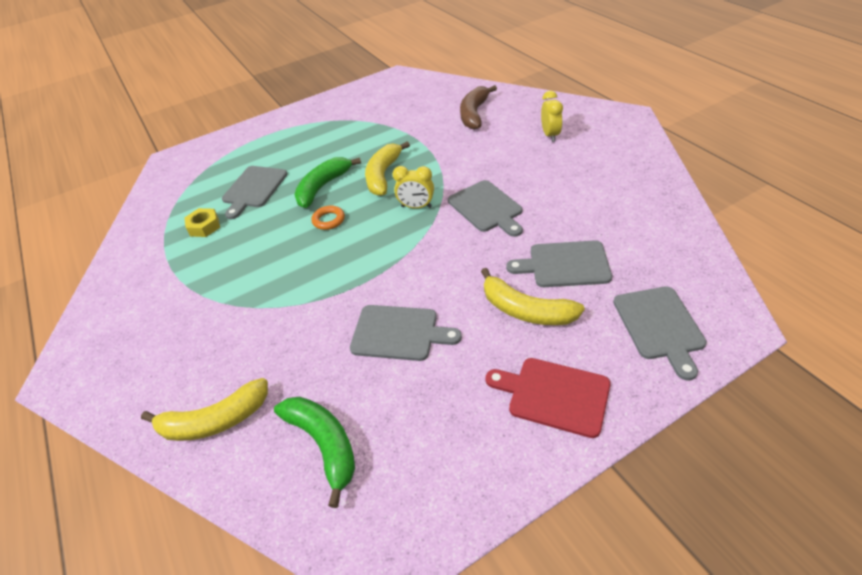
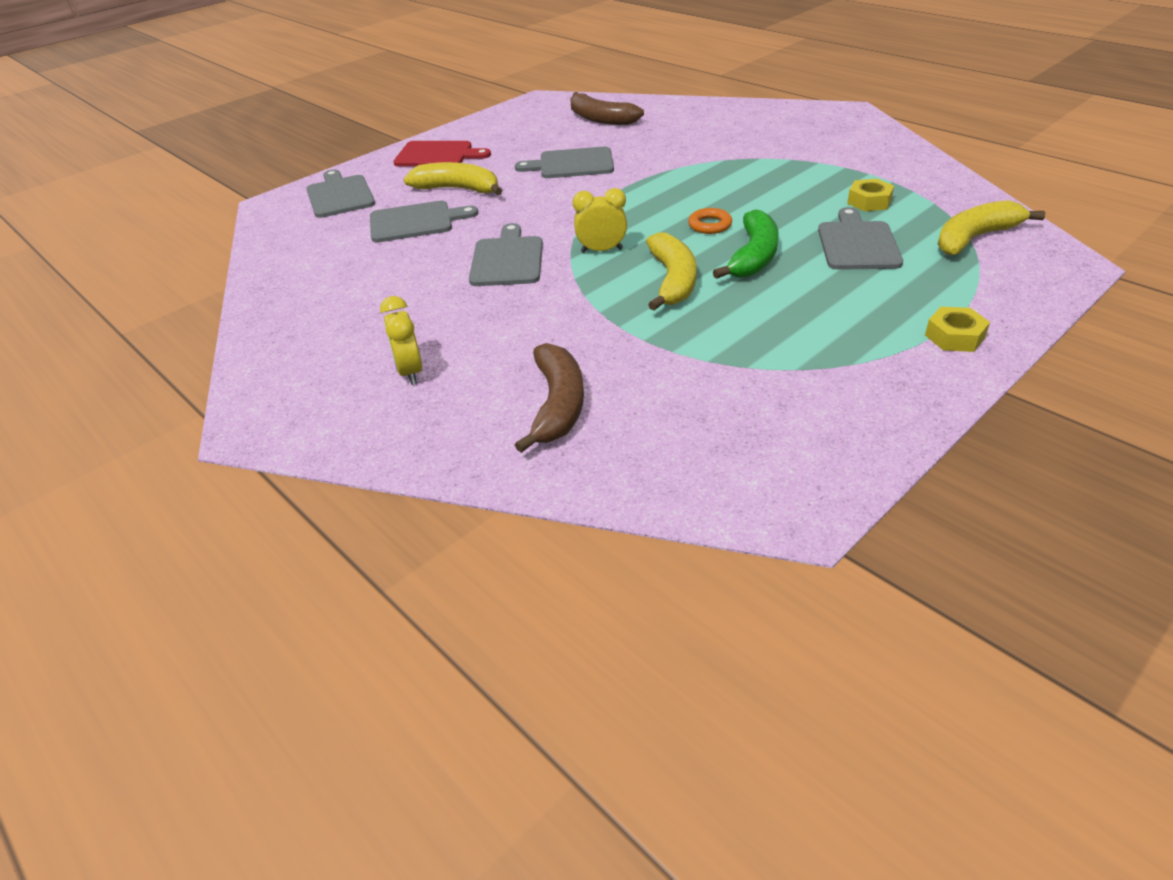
camera: 165 degrees right, 5 degrees down
yellow banana [141,378,268,441] -> yellow banana moved to [938,200,1045,255]
green banana [274,397,355,508] -> brown banana [570,92,644,125]
grey cutting board [448,180,523,237] -> grey cutting board turned 45 degrees clockwise [469,223,543,286]
none -> yellow nut [925,307,990,352]

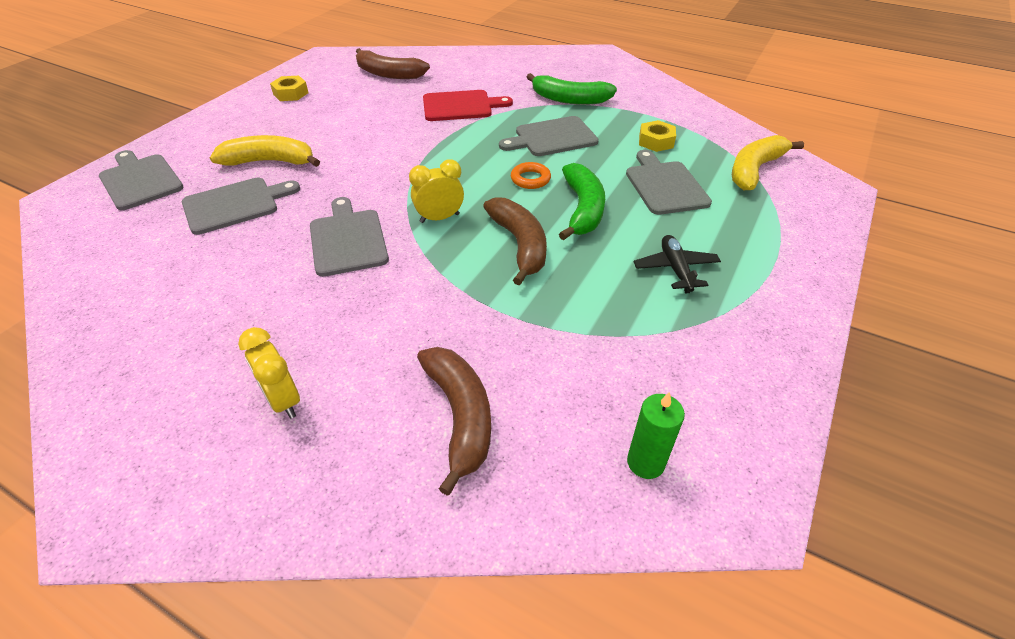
camera: 20 degrees left, 5 degrees up
red cutting board [393,141,491,167] -> red cutting board moved to [423,90,513,121]
grey cutting board [515,147,614,178] -> grey cutting board moved to [499,116,599,156]
yellow banana [646,232,697,311] -> brown banana [483,197,547,285]
yellow nut [925,307,990,352] -> yellow nut moved to [270,76,309,101]
none -> green banana [527,73,617,105]
none -> green candle [627,392,685,479]
none -> black plane [634,235,721,293]

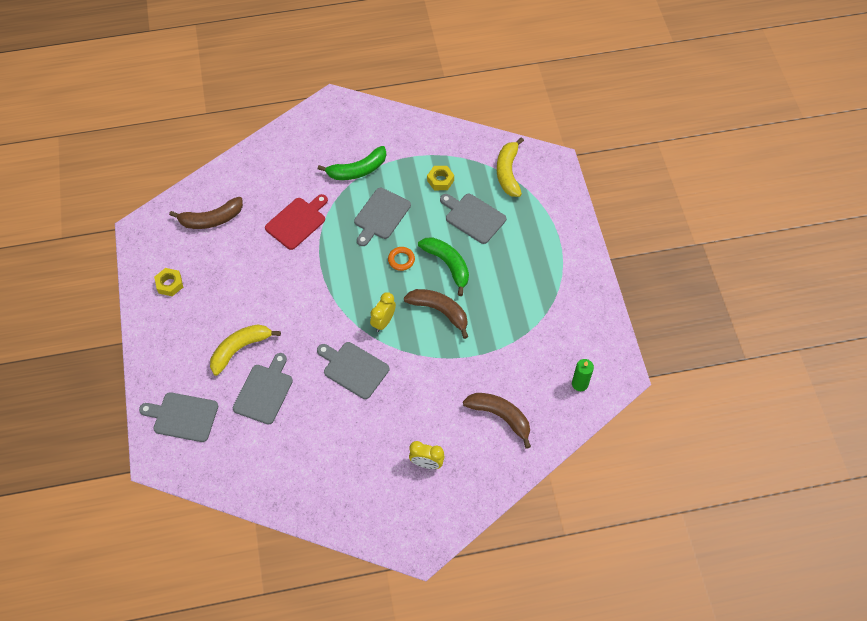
camera: 40 degrees left, 15 degrees up
black plane [634,235,721,293] -> none

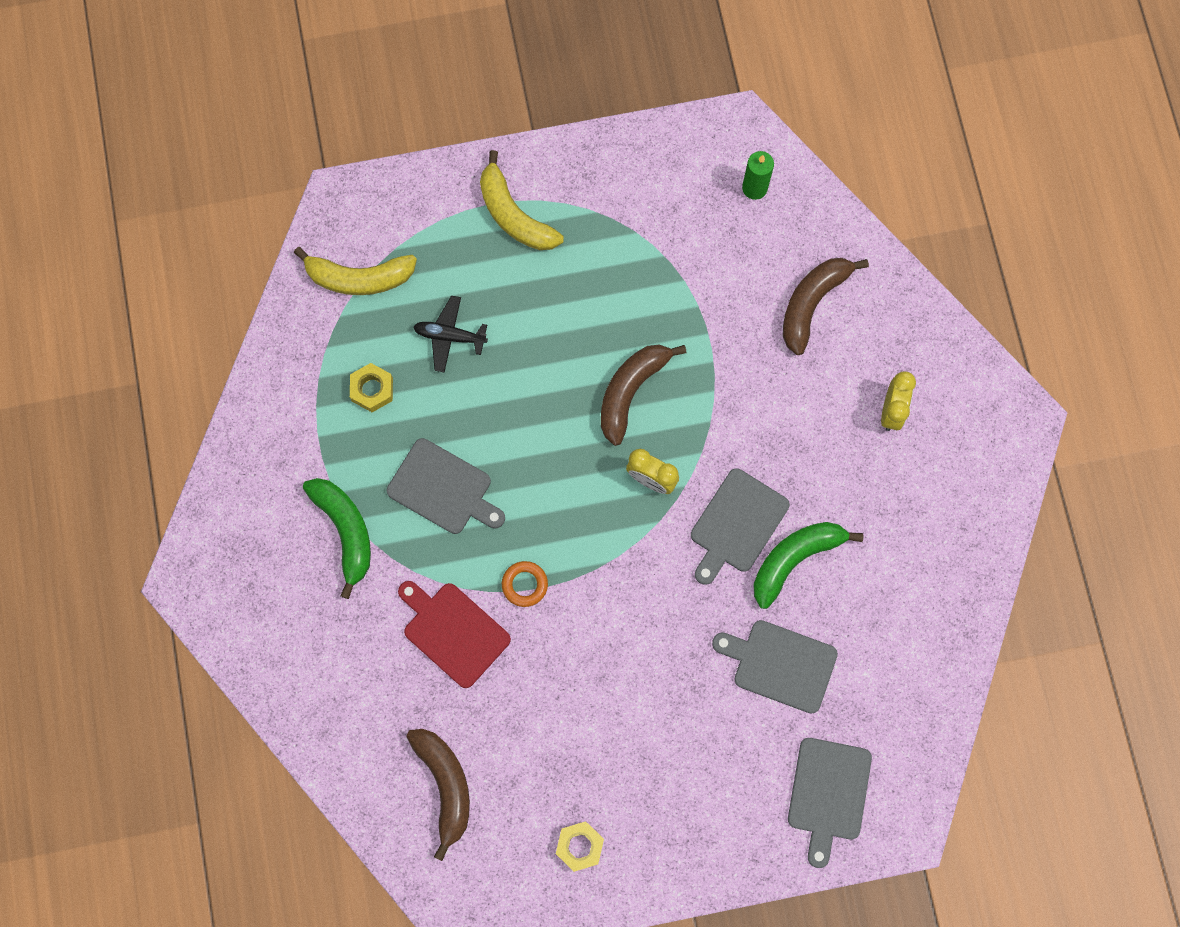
camera: 90 degrees left, 15 degrees up
yellow banana [210,324,281,376] -> yellow banana moved to [480,150,564,250]
orange ring [388,247,415,271] -> orange ring moved to [502,561,548,607]
green banana [418,237,469,296] -> green banana moved to [753,522,863,609]
grey cutting board [440,194,506,244] -> black plane [414,296,488,373]

